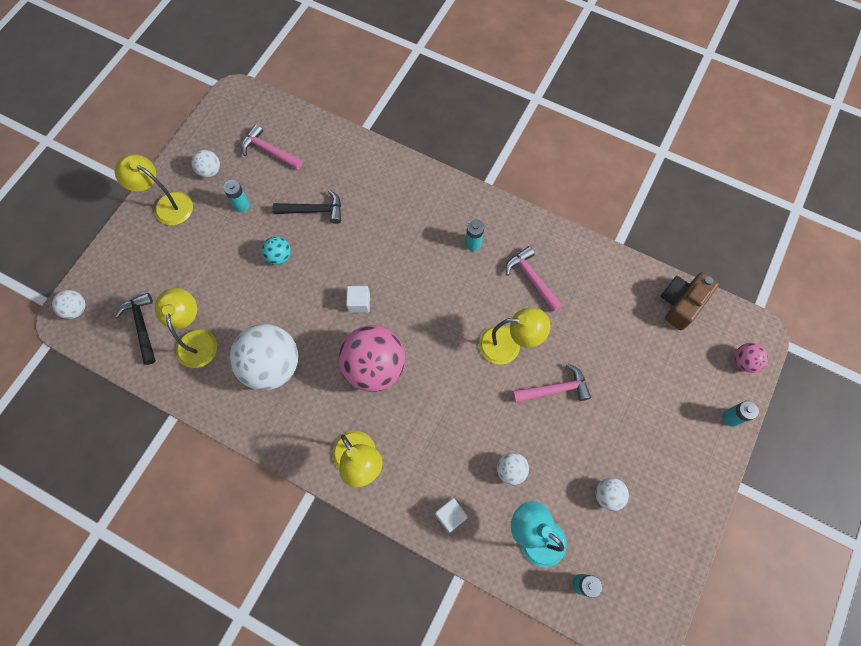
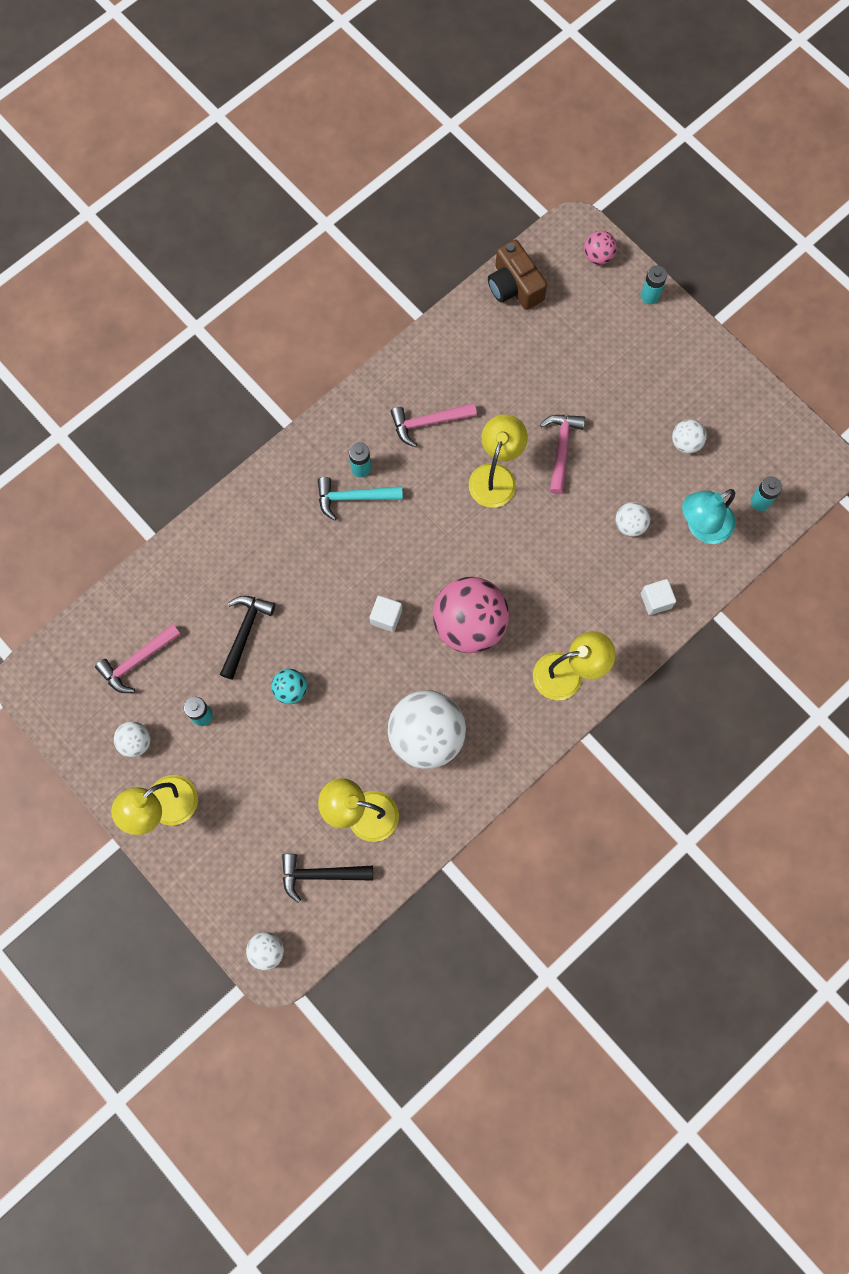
camera: 70 degrees left, 5 degrees up
none -> turquoise hammer [318,477,403,521]

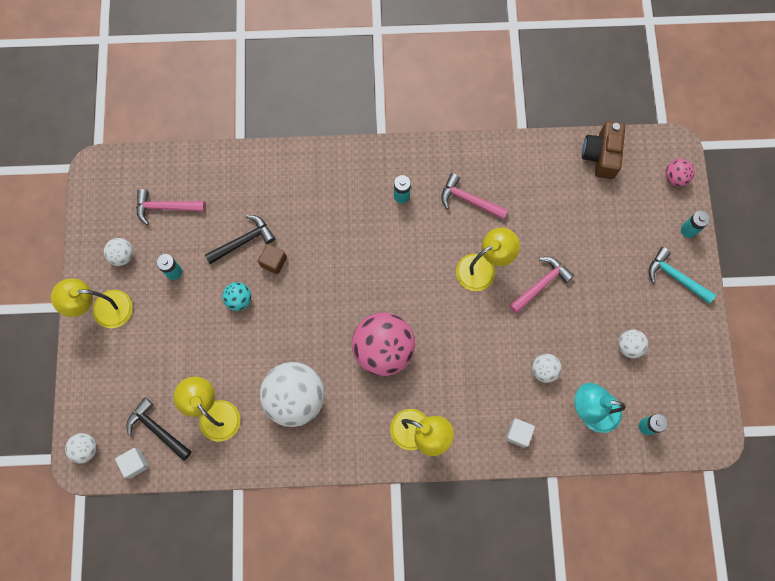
camera: 40 degrees right, 0 degrees up
turquoise hammer [318,477,403,521] -> turquoise hammer moved to [649,247,716,304]
white cube [370,596,402,632] -> white cube moved to [115,448,149,478]
none -> brown cube [258,244,287,274]

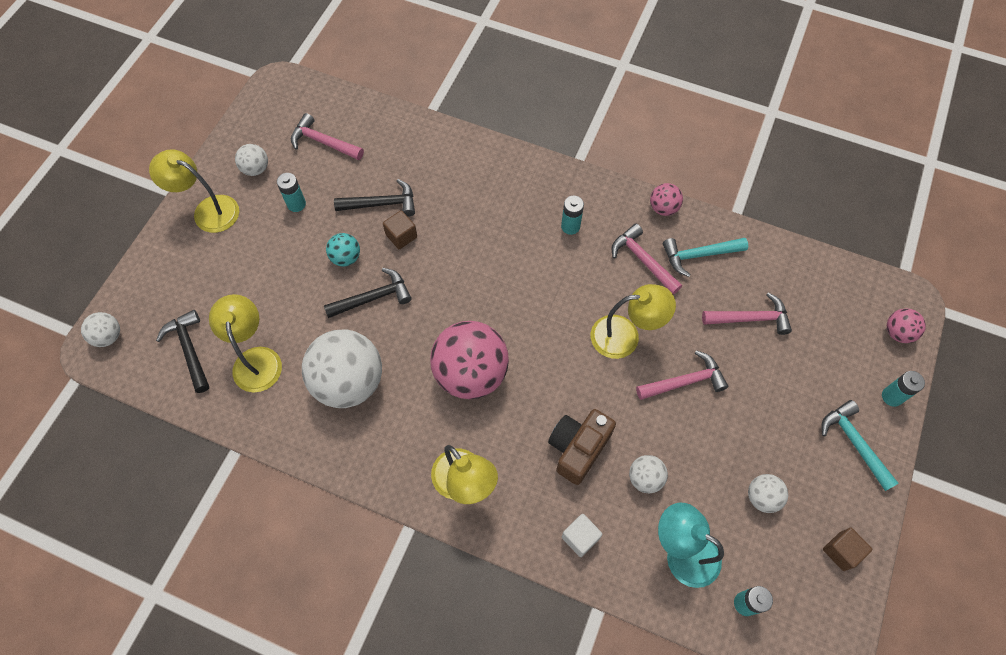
camera: 25 degrees right, 10 degrees down
white cube [115,448,149,478] -> none
brown camera [582,121,625,179] -> brown camera moved to [548,409,616,485]
none -> black hammer [324,268,412,318]
none -> pink ball [650,183,683,216]
none -> turquoise hammer [663,238,748,277]
none -> pink hammer [702,292,792,335]
none -> brown cube [823,527,872,571]

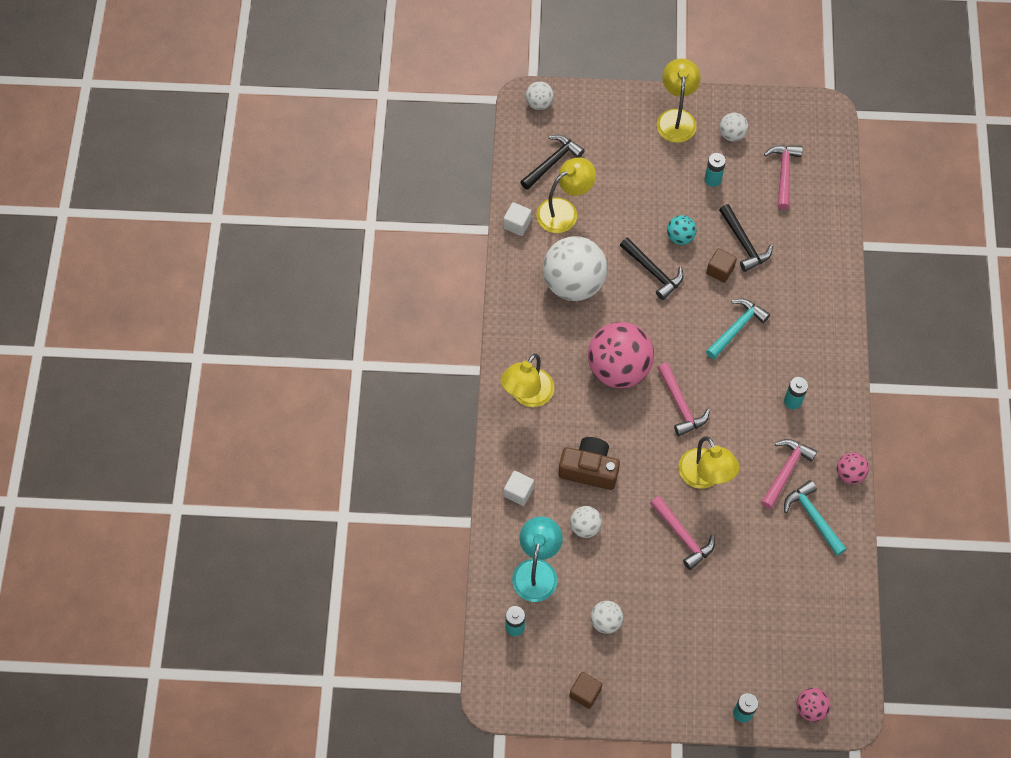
camera: 70 degrees right, 0 degrees up
pink hammer [702,292,792,335] -> pink hammer moved to [657,362,710,436]
turquoise hammer [822,400,899,491] -> turquoise hammer moved to [706,299,770,359]
none -> white cube [504,202,531,236]

